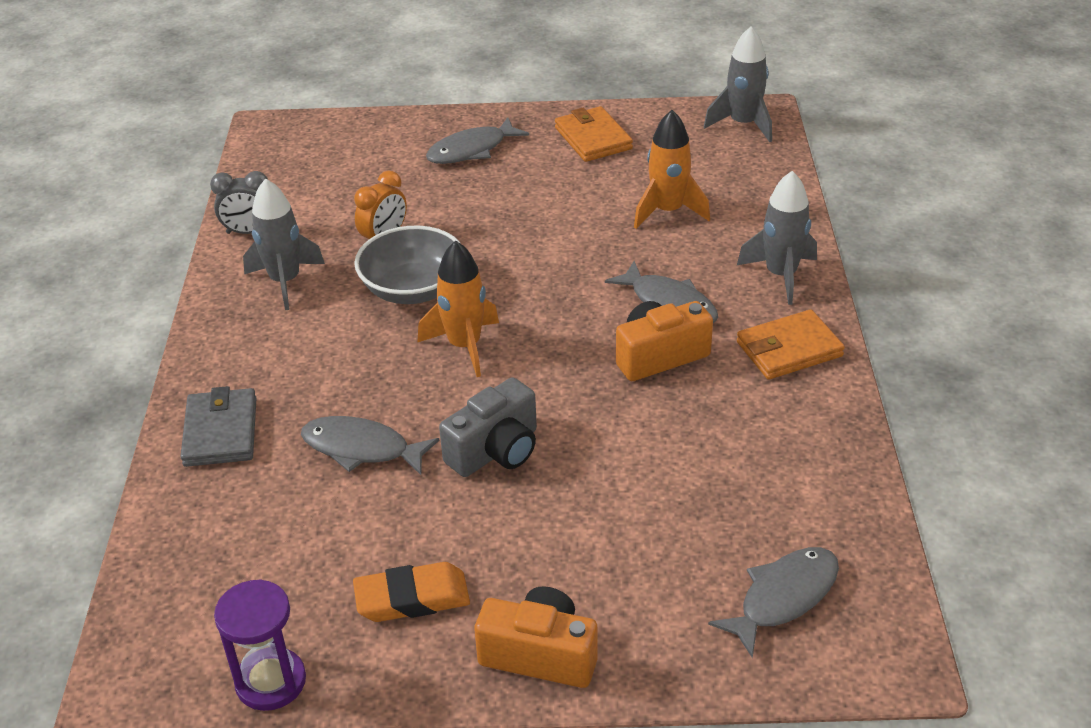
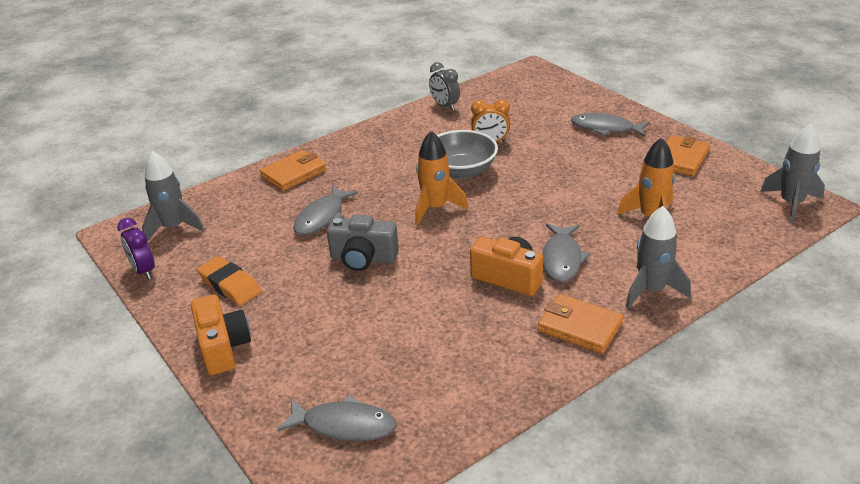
camera: 55 degrees right, 5 degrees down
grey wallet [180,386,256,467] -> orange wallet [260,150,326,191]
purple hourglass [214,579,306,711] -> purple clock [117,218,155,280]
grey rocket [243,178,325,310] -> grey rocket moved to [142,151,205,242]
grey fish [301,416,440,475] -> grey fish turned 135 degrees counterclockwise [293,185,358,235]

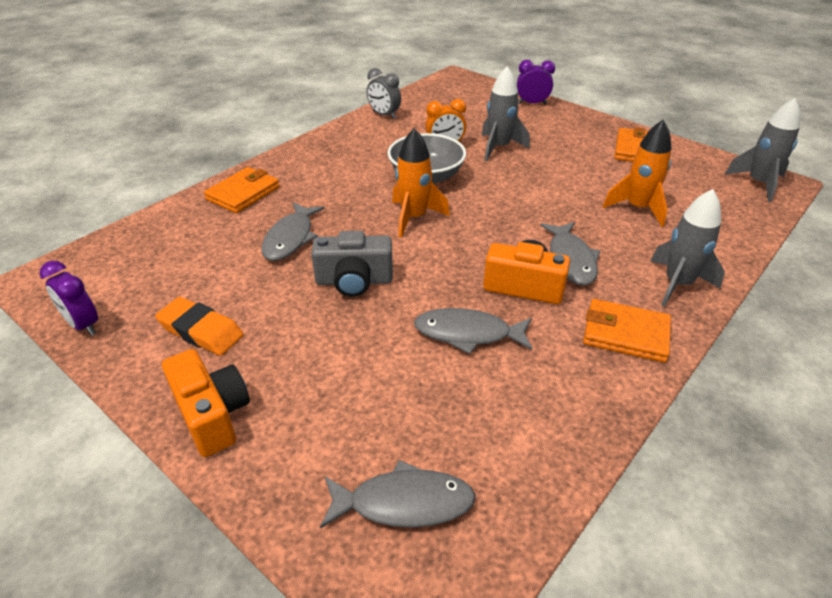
camera: 15 degrees left, 5 degrees up
grey rocket [142,151,205,242] -> grey rocket moved to [482,66,530,161]
grey fish [571,113,650,137] -> grey fish moved to [414,308,532,354]
none -> purple clock [517,60,555,104]

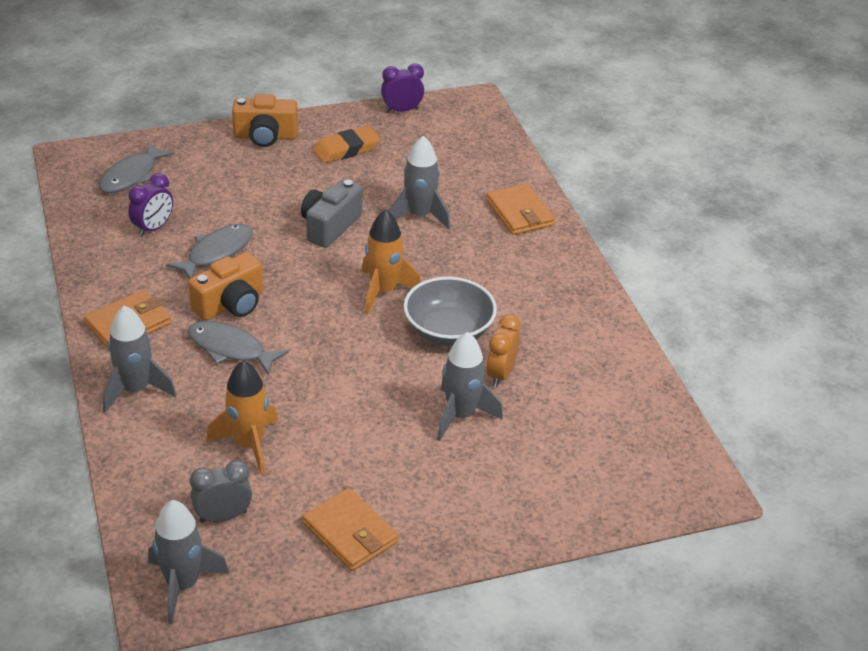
camera: 120 degrees right, 0 degrees up
grey fish [261,202,324,261] -> grey rocket [389,136,451,229]
grey clock [367,68,401,119] -> grey clock moved to [190,460,252,523]
purple clock [517,60,555,104] -> purple clock moved to [128,173,173,237]

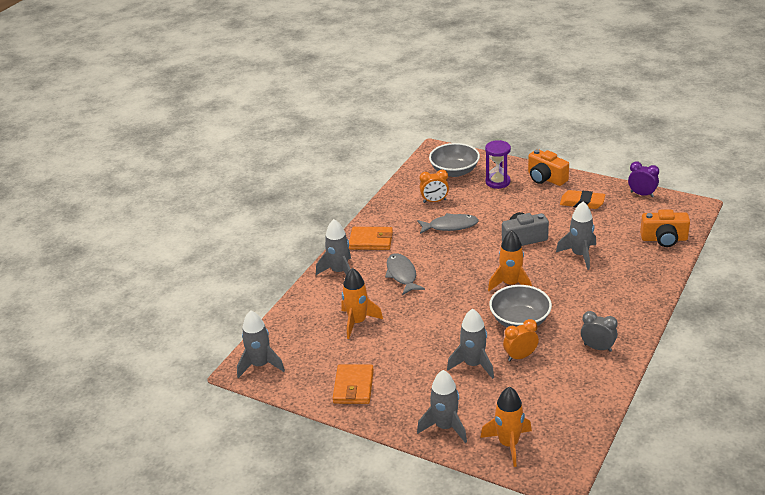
camera: 50 degrees right, 5 degrees down
grey fish [99,142,175,193] -> grey bowl [429,143,480,177]
purple clock [128,173,173,237] -> orange clock [419,170,449,203]
orange camera [188,252,263,321] -> orange camera moved to [640,209,690,247]
grey clock [190,460,252,523] -> grey clock moved to [581,311,618,352]
orange wallet [487,184,555,235] -> none
none -> grey rocket [417,370,467,443]
none -> orange rocket [480,386,532,467]
none -> purple hourglass [485,140,511,189]

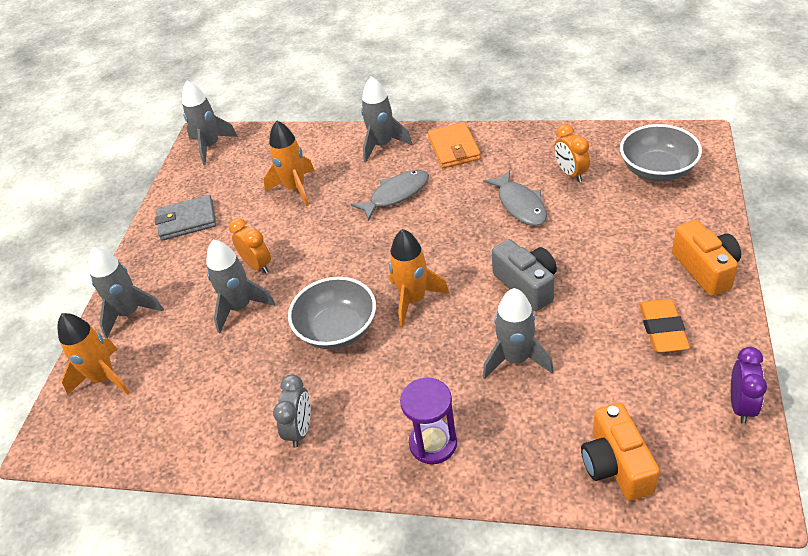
camera: 75 degrees right, 10 degrees up
orange wallet [333,364,374,404] -> grey wallet [155,195,216,241]
purple hourglass [485,140,511,189] -> purple hourglass moved to [400,377,457,464]
orange clock [503,319,539,361] -> orange clock moved to [229,218,271,274]
orange camera [528,149,569,186] -> orange camera turned 135 degrees clockwise [672,220,741,296]

